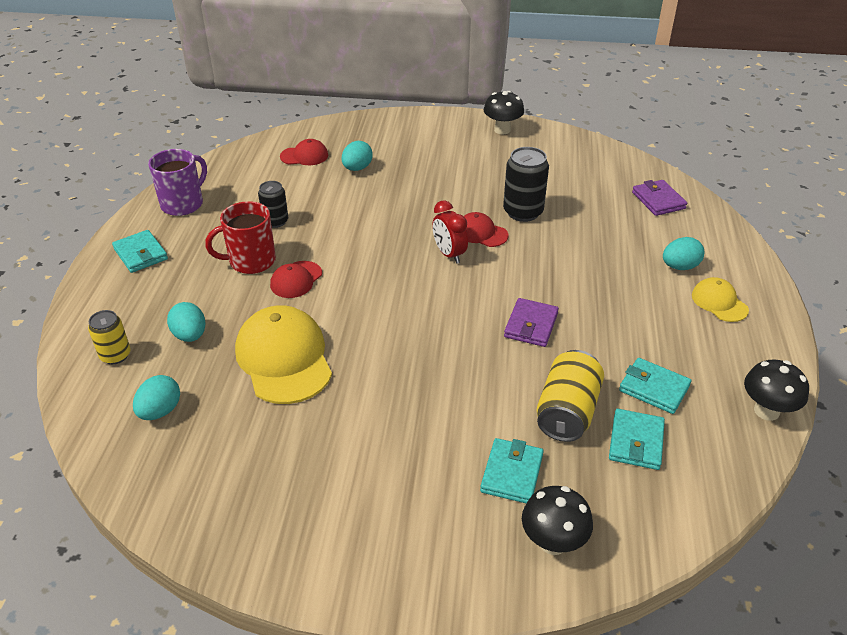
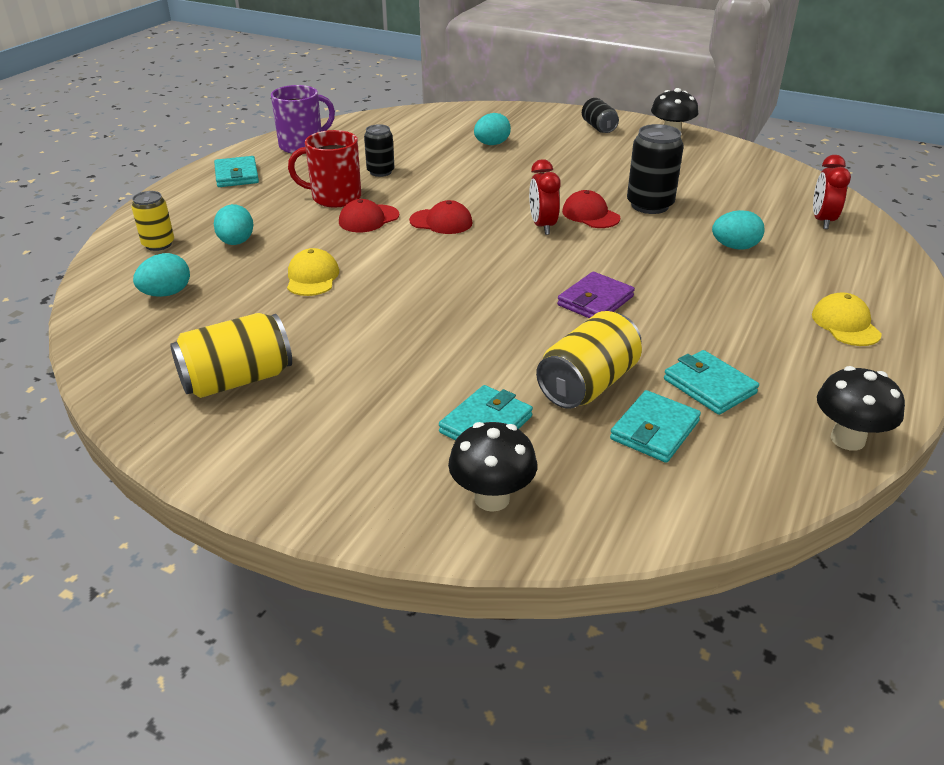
camera: 20 degrees right, 5 degrees down
yellow cap [235,305,332,404] -> yellow cap [287,248,339,296], size x0.52
red cap [280,139,328,165] -> red cap moved to [409,200,472,234]
purple wallet [632,180,687,216] -> red clock [813,155,851,229]
turquoise egg [663,237,705,270] -> turquoise egg moved to [712,210,764,250]
none -> yellow can [170,313,292,398]
none -> black can [582,98,619,133]

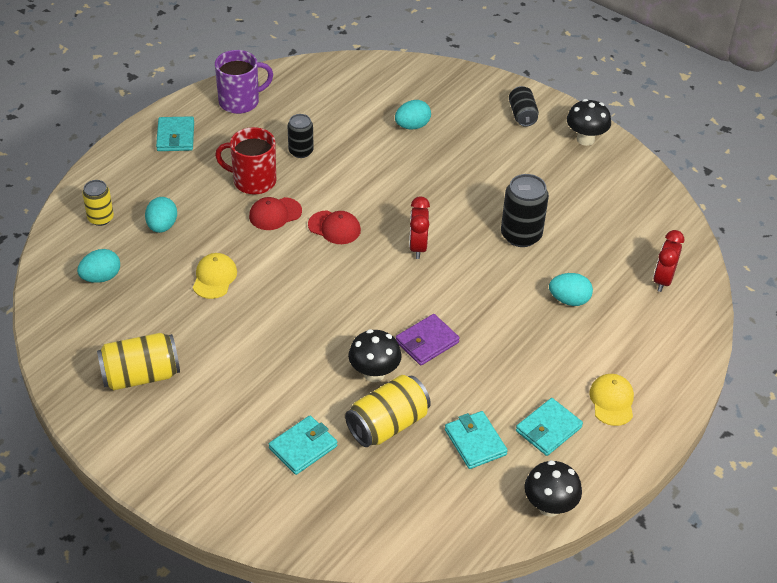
camera: 10 degrees right, 10 degrees up
black mushroom [448,422,537,512] -> black mushroom moved to [348,329,401,382]
red cap [562,190,620,228] -> none
turquoise wallet [610,390,701,463] -> turquoise wallet moved to [516,398,583,456]

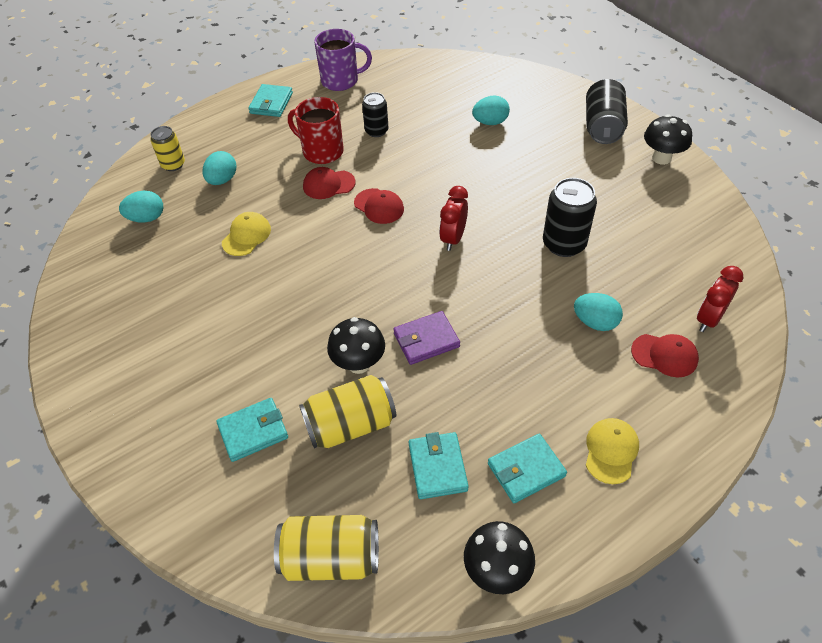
camera: 20 degrees right, 5 degrees up
yellow can [97,333,180,390] -> yellow can moved to [274,515,379,581]
black can [509,86,539,127] -> black can [586,79,628,144], size x1.59
none -> red cap [631,334,699,377]

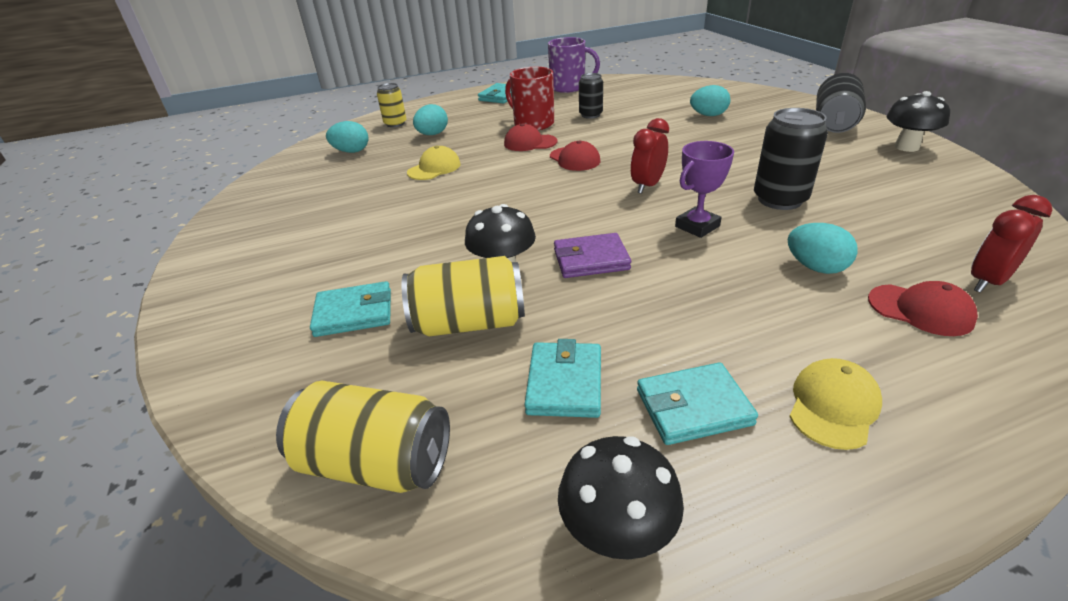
camera: 15 degrees right, 15 degrees down
none -> purple trophy [675,141,734,238]

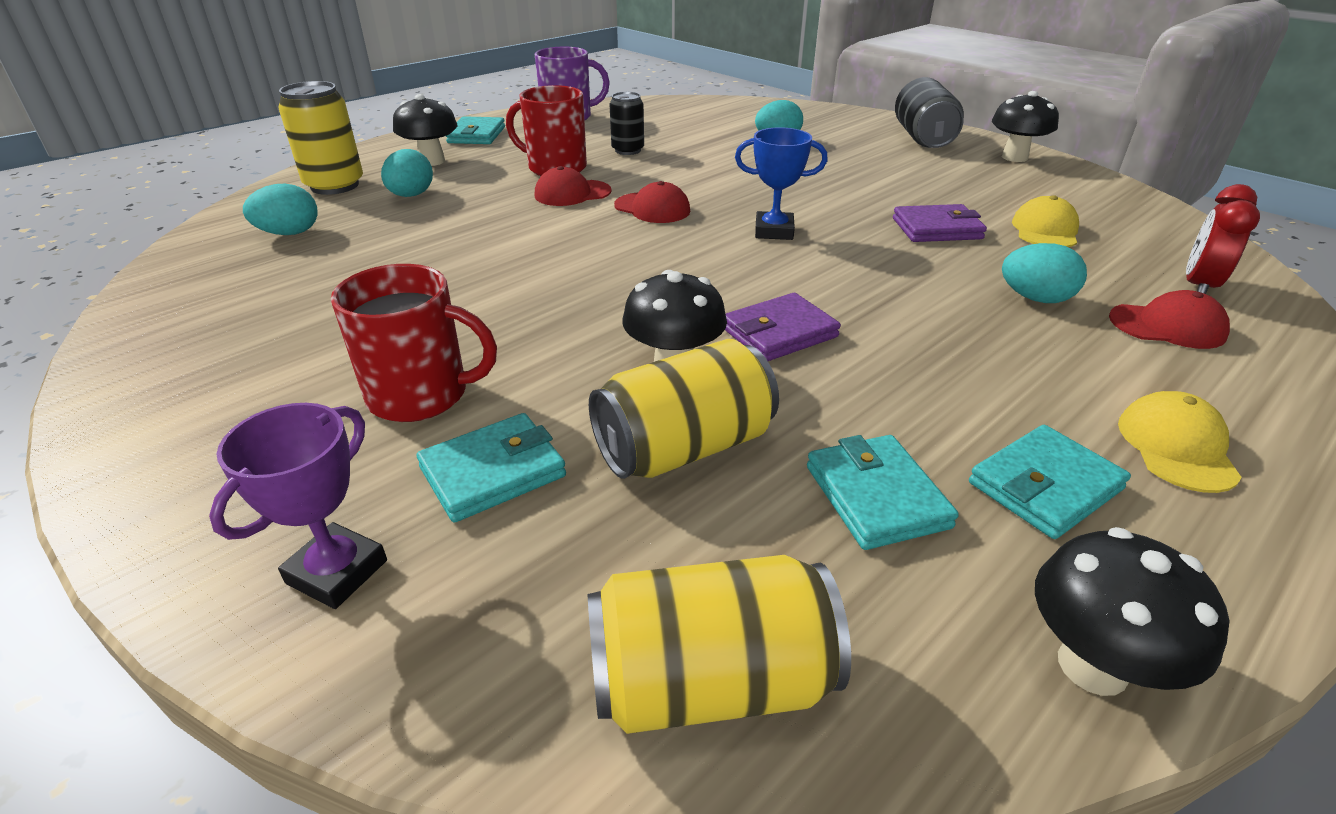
camera: 25 degrees left, 0 degrees up
yellow can [377,83,406,127] -> yellow can [278,81,363,195], size x1.59
yellow cap [407,145,461,180] -> yellow cap moved to [1012,195,1079,247]
red clock [631,118,669,194] -> blue trophy [735,127,828,240]
purple trophy [675,141,734,238] -> purple trophy moved to [209,403,387,609]
black can [754,108,828,210] -> purple wallet [893,204,987,242]
none -> red mug [331,264,497,422]
none -> black mushroom [393,94,458,166]

